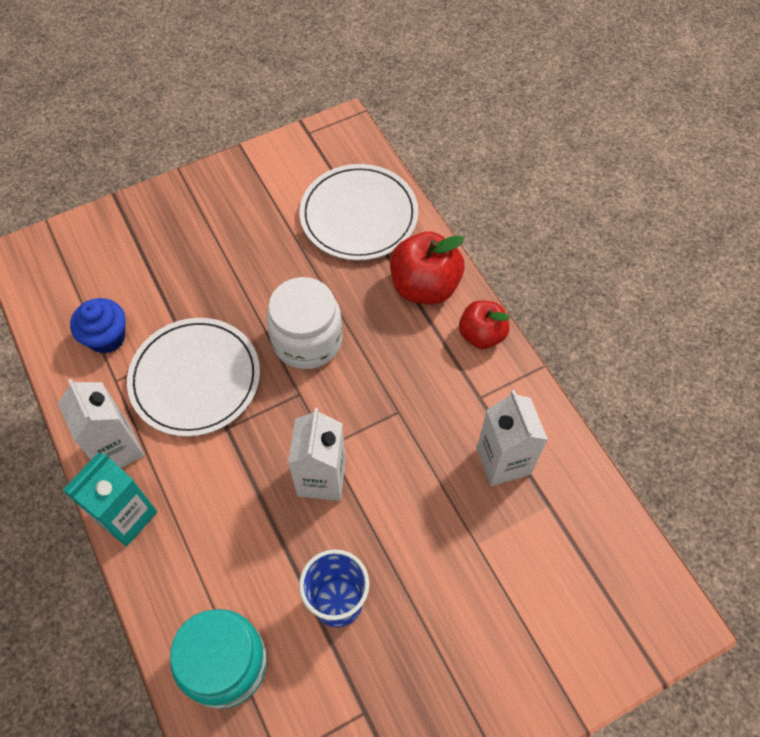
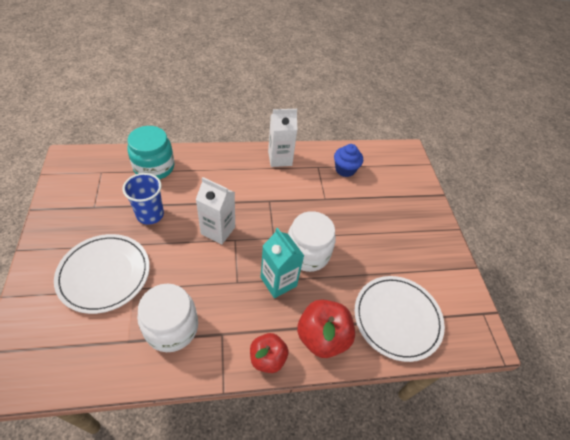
camera: 105 degrees right, 10 degrees down
turquoise carton [63,453,157,546] -> turquoise carton moved to [260,228,304,298]
white plate [127,318,260,437] -> white plate moved to [54,234,150,314]
white carton [477,390,548,486] -> white jar [137,284,198,352]

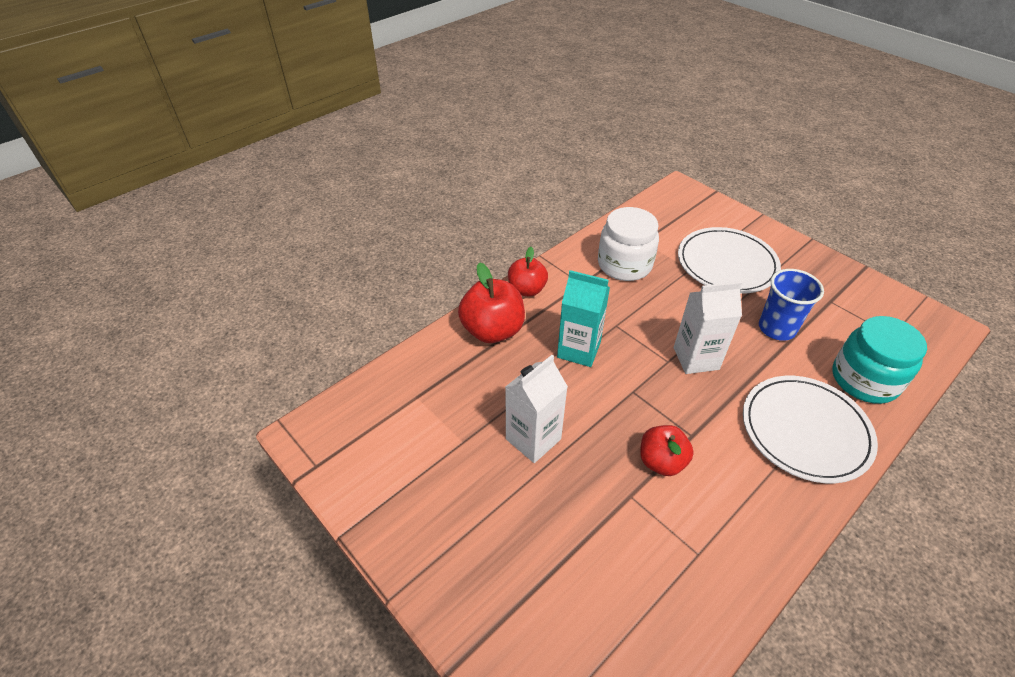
camera: 150 degrees right, 5 degrees down
white carton [268,109,298,167] -> white carton moved to [505,355,568,463]
white jar [288,211,336,272] -> none
blue cupcake [334,144,363,177] -> none
white plate [355,276,445,362] -> white plate moved to [743,376,878,483]
none -> red apple [640,425,694,476]

